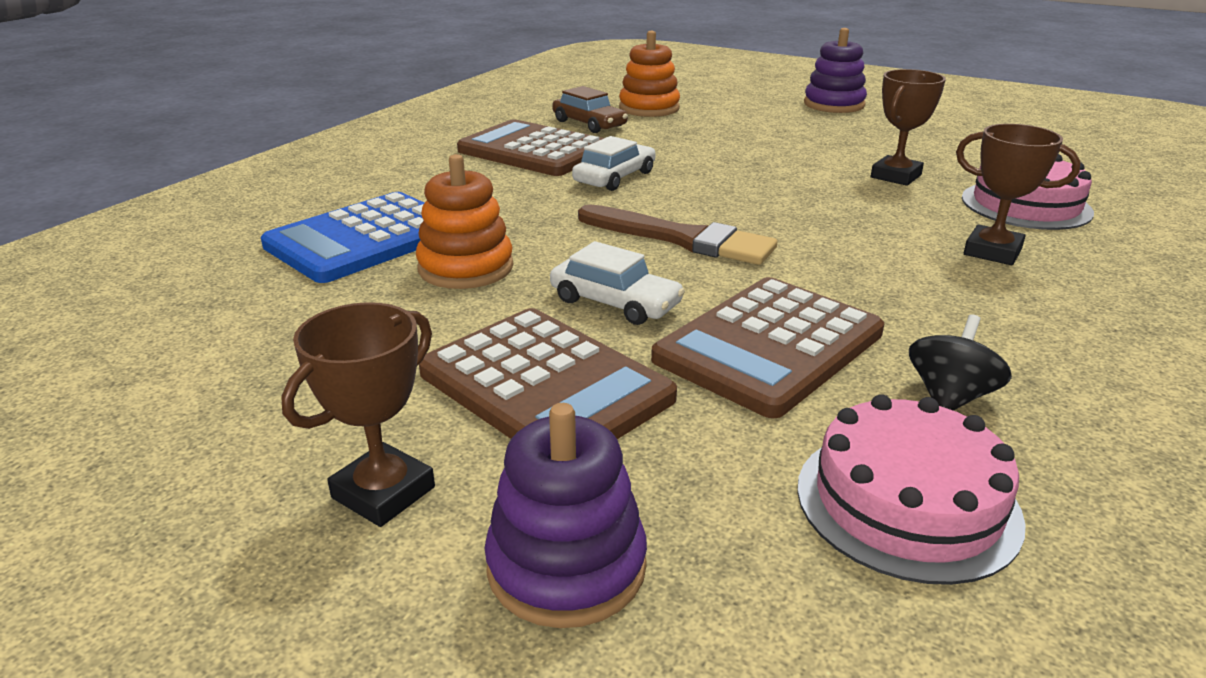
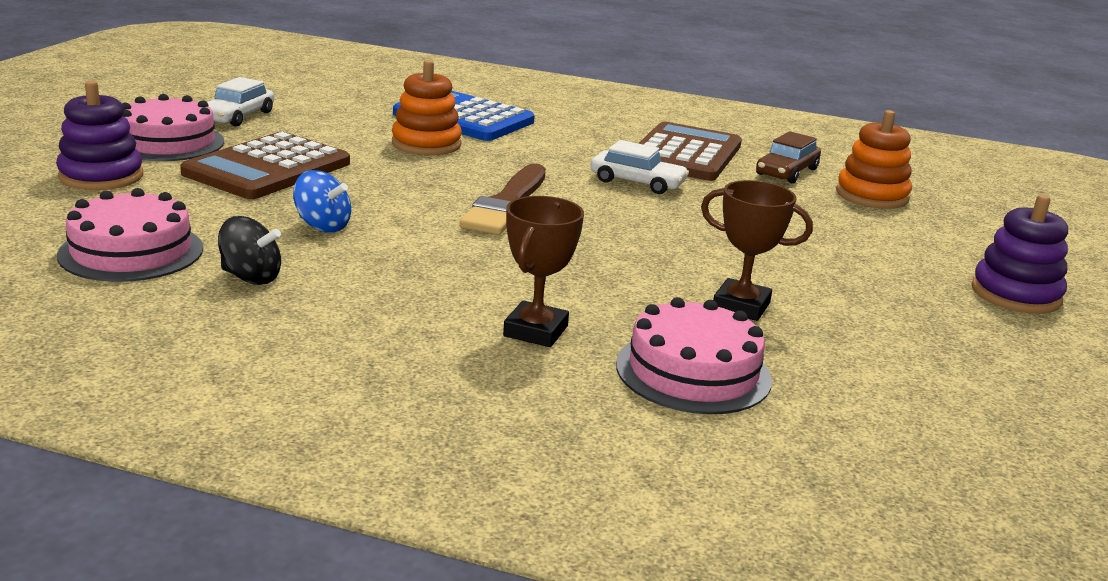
camera: 75 degrees right, 5 degrees down
brown trophy [281,302,435,527] -> pink cake [122,94,224,161]
white car [550,241,685,325] -> white car moved to [207,77,274,127]
brown calculator [651,277,884,418] -> blue spinning top [293,170,351,233]

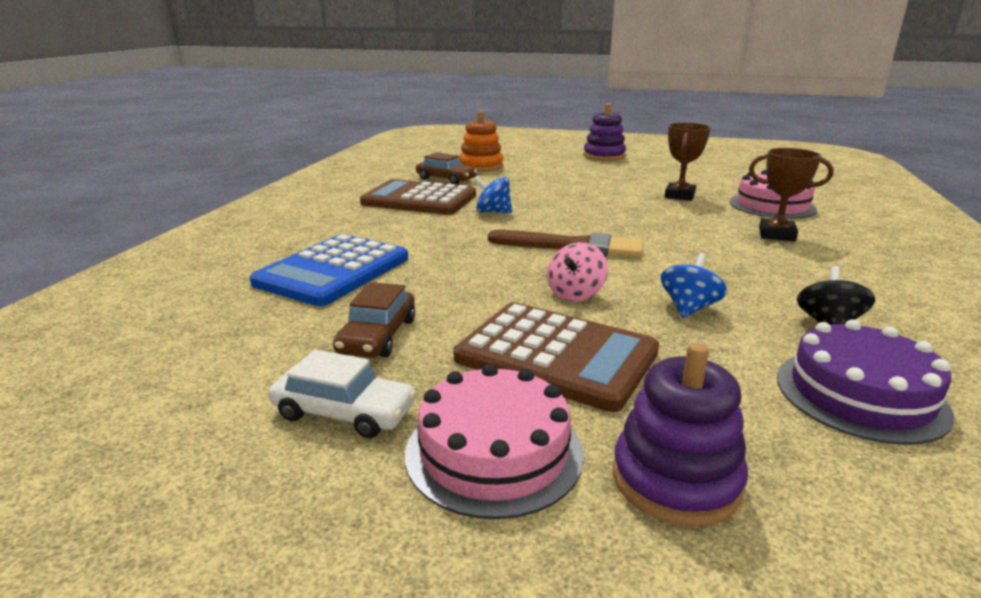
camera: 90 degrees left, 0 degrees up
pink cake [57,188,203,282] -> purple cake [777,320,954,445]
orange stacking toy [392,60,462,156] -> none
white car [590,140,689,194] -> blue spinning top [473,176,512,213]
none -> brown car [333,282,415,358]
none -> pink spinning top [547,242,608,302]

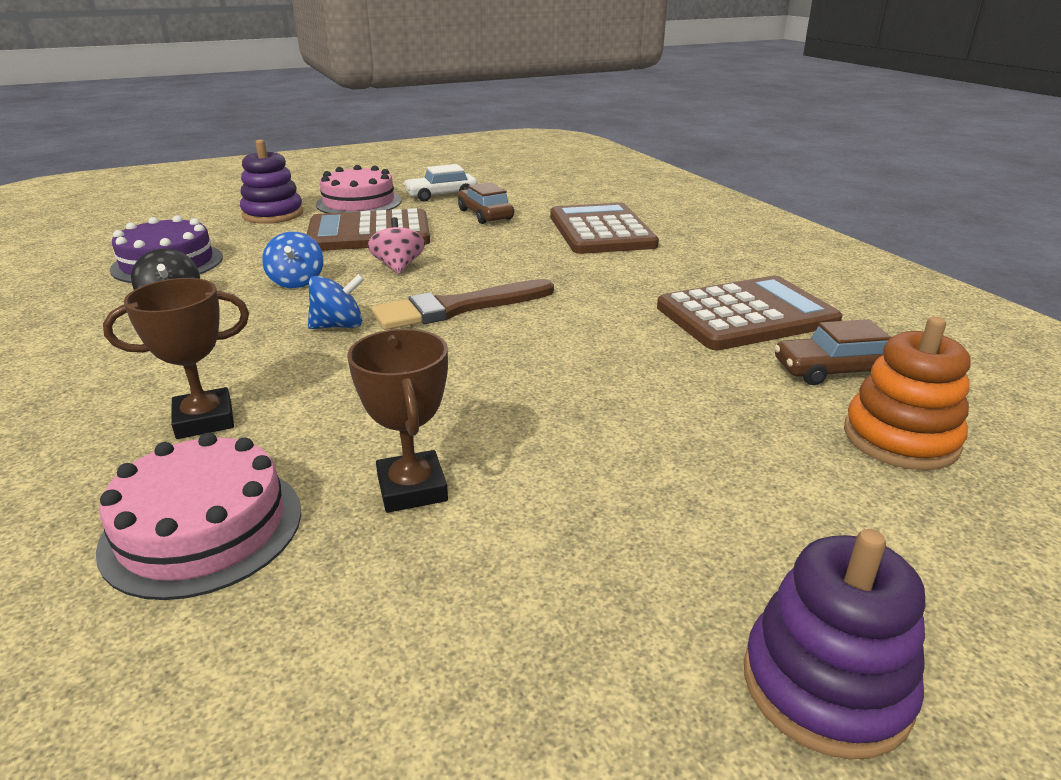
camera: 140 degrees right, 5 degrees up
blue calculator [249,234,408,306] -> brown calculator [550,203,659,254]
blue spinning top [473,176,512,213] -> blue spinning top moved to [308,274,364,329]

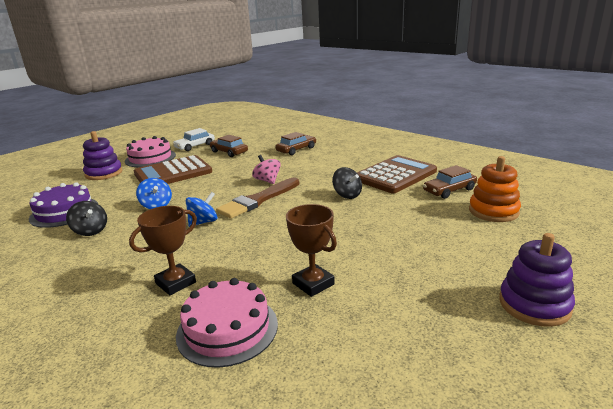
camera: 20 degrees left, 5 degrees down
pink spinning top [368,217,425,274] -> pink spinning top moved to [252,155,281,184]
brown calculator [550,203,659,254] -> brown car [275,132,316,155]
none -> black spinning top [332,167,362,199]

